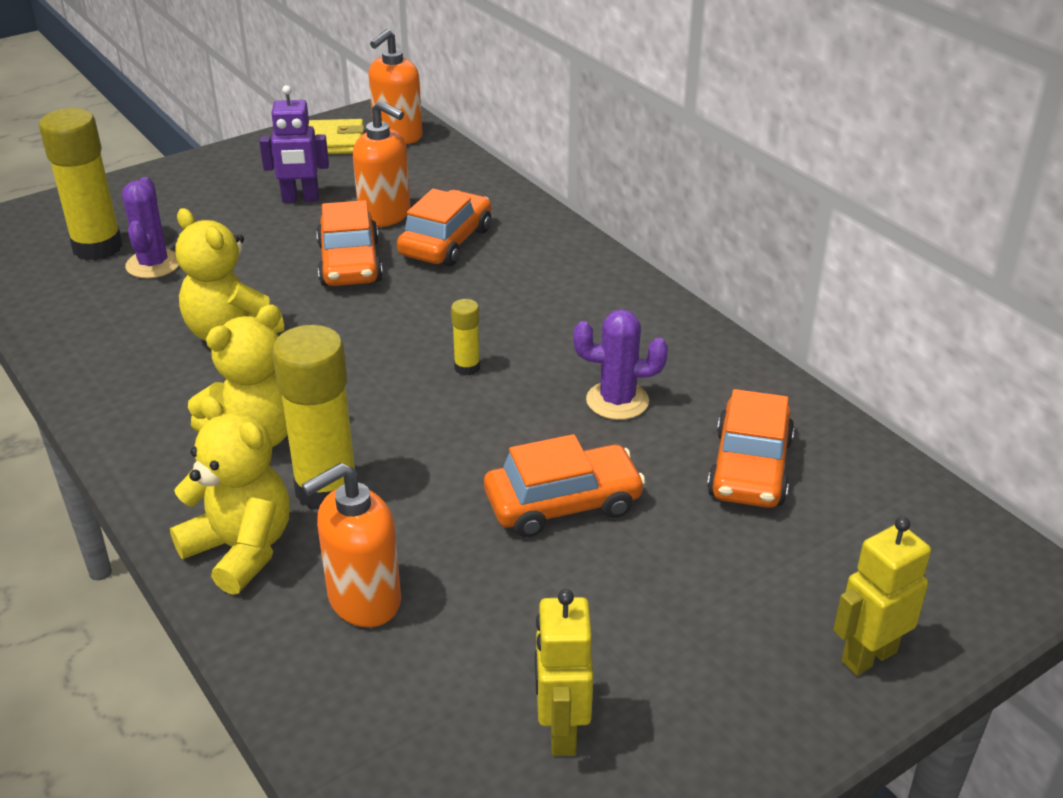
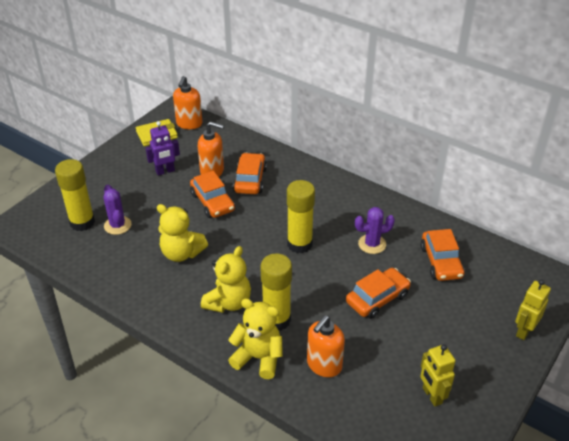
camera: 20 degrees left, 5 degrees up
yellow glue stick [451,299,480,376] -> yellow glue stick [287,180,315,253], size x2.14

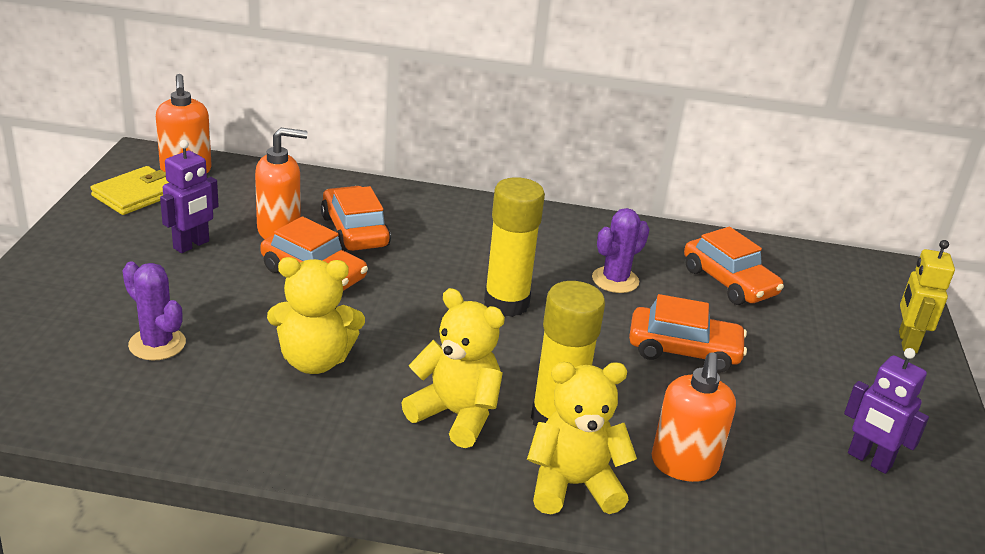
camera: 30 degrees left, 10 degrees down
yellow glue stick [55,159,95,231] -> none
yellow teddy bear [201,246,251,313] -> yellow teddy bear turned 60 degrees counterclockwise [401,288,505,448]
orange car [346,268,411,319] -> orange car turned 75 degrees clockwise [629,294,747,372]
yellow robot [420,344,455,407] -> purple robot [844,348,929,474]

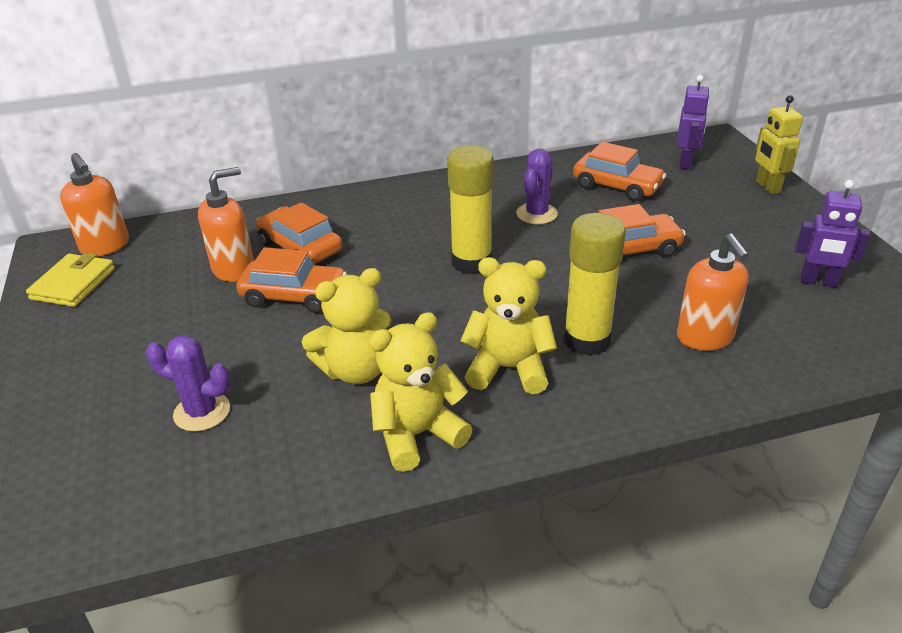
camera: 20 degrees left, 5 degrees up
purple robot [160,140,219,253] -> purple robot moved to [677,75,710,170]
yellow teddy bear [527,362,637,514] -> yellow teddy bear moved to [369,312,472,472]

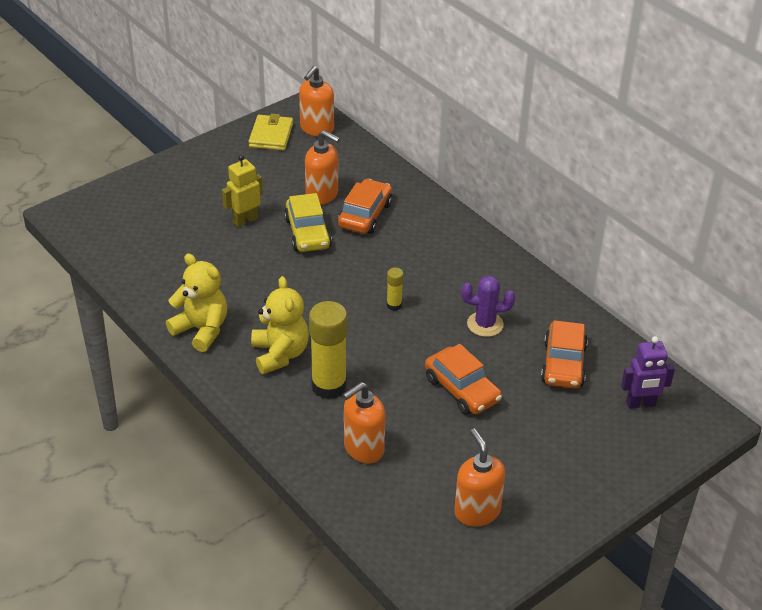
camera: 65 degrees right, 5 degrees up
yellow wallet [26,253,115,307] -> yellow wallet turned 75 degrees counterclockwise [248,114,293,150]
purple cactus [146,335,230,432] -> none
orange car [236,247,347,313] -> yellow car [284,193,332,252]
yellow teddy bear [302,268,391,384] -> none
yellow glue stick [447,146,494,274] -> yellow glue stick [387,268,404,311], size x0.47
yellow robot [755,95,803,194] -> yellow robot moved to [222,155,263,227]
purple robot [795,180,870,287] -> orange soap dispenser [454,429,505,527]

